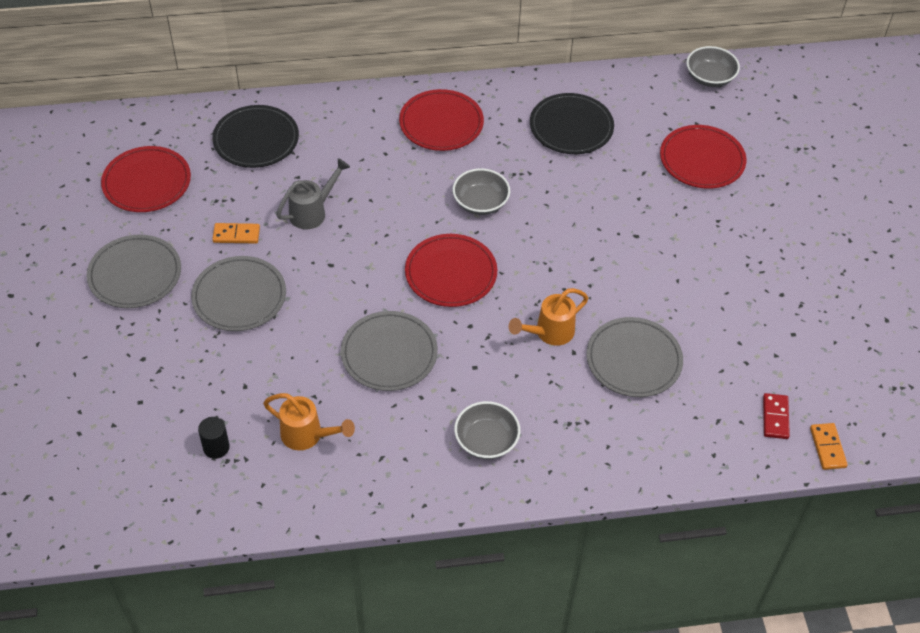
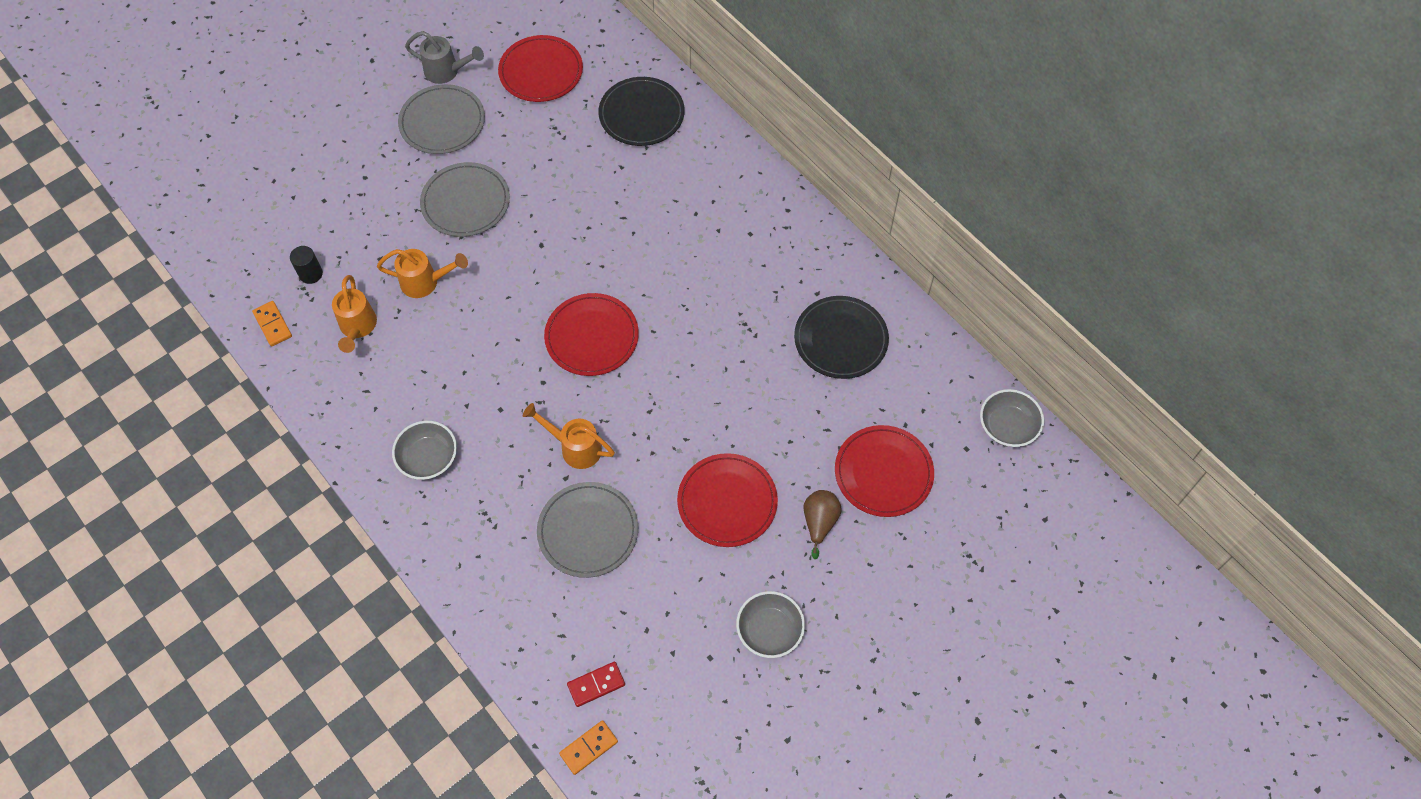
camera: 60 degrees right, 10 degrees up
orange domino [212,223,260,244] -> orange domino moved to [252,301,292,347]
grey watering can [276,158,350,229] -> grey watering can moved to [405,31,484,84]
grey plate [341,311,438,391] -> none
red plate [399,89,484,151] -> red plate moved to [677,453,778,547]
grey bowl [452,168,510,215] -> grey bowl moved to [736,591,805,658]
none -> orange watering can [377,249,468,298]
none -> brown pear [803,490,842,559]

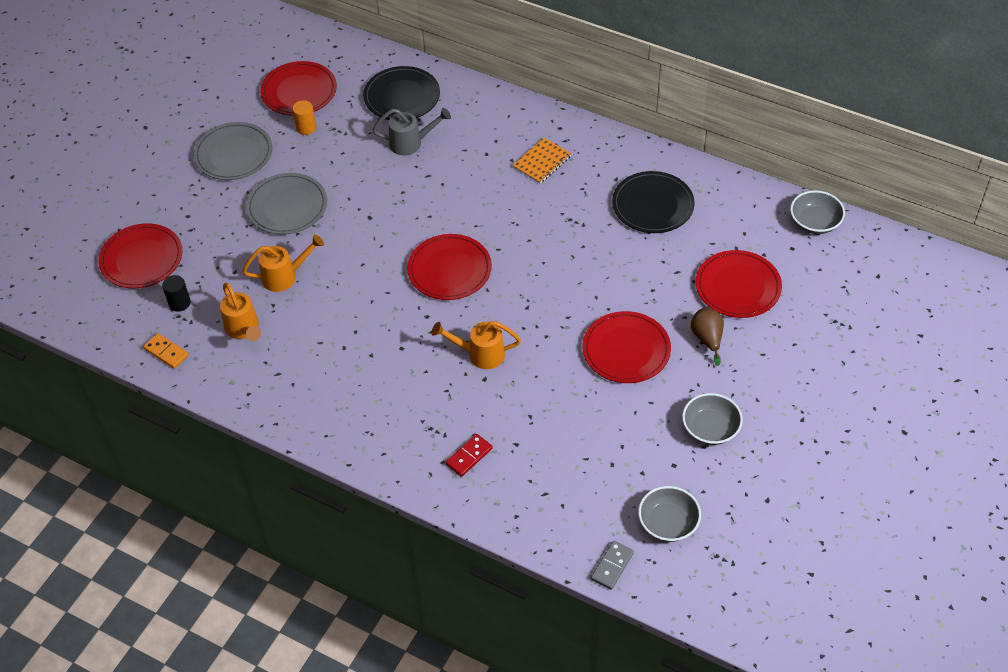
camera: 20 degrees left, 10 degrees down
grey bowl [392,421,457,480] -> grey bowl moved to [638,486,701,542]
grey watering can [405,31,484,84] -> grey watering can moved to [372,108,451,155]
grey plate [537,482,638,578] -> none
orange domino [559,720,618,775] -> grey domino [591,541,634,590]
red domino [567,661,625,707] -> red domino moved to [445,434,493,477]
none -> red plate [98,223,182,288]
none -> orange cylinder [292,100,316,135]
none -> orange notebook [513,138,571,184]

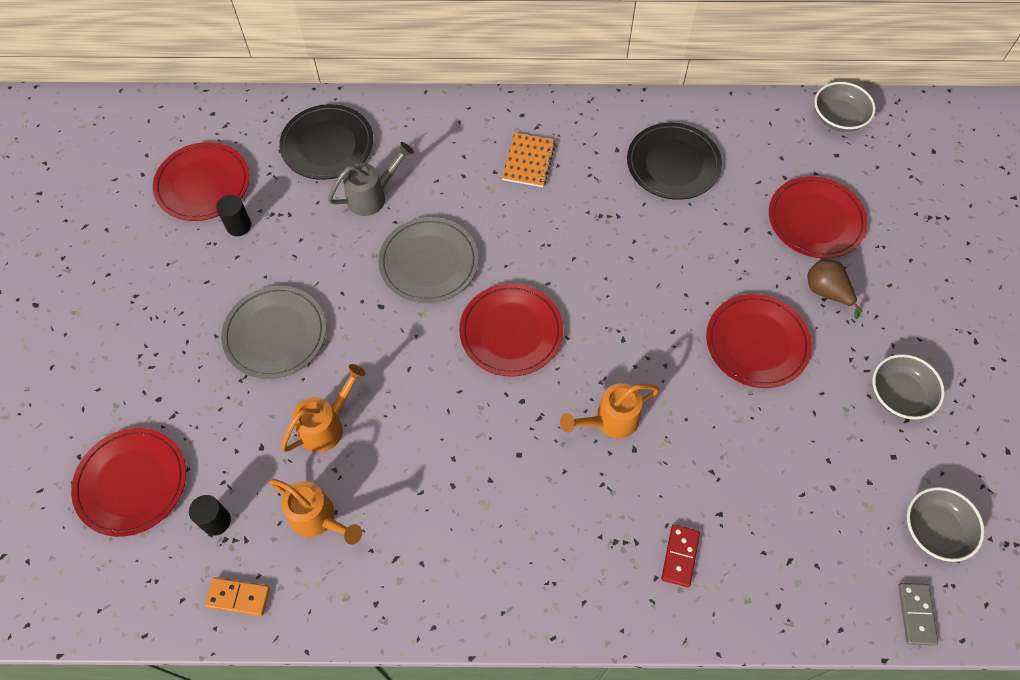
camera: 30 degrees left, 10 degrees up
grey plate [193,122,273,180] -> grey plate moved to [378,217,479,303]
orange cylinder [292,100,316,135] -> black cylinder [216,195,251,236]

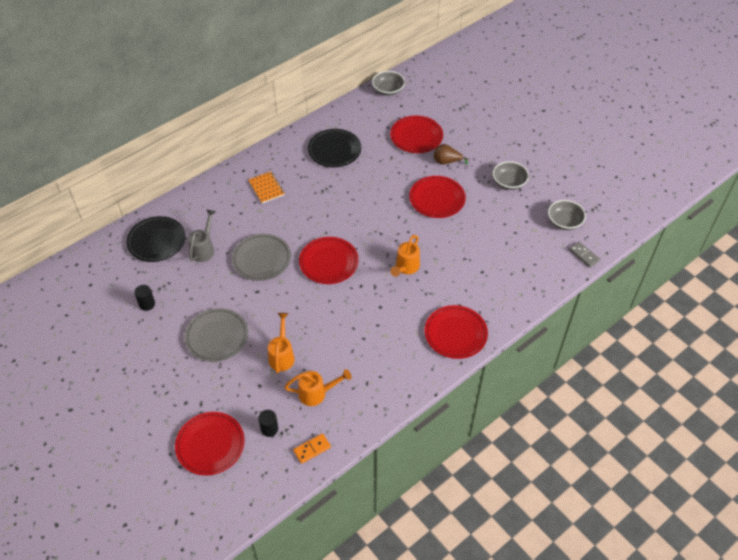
camera: 40 degrees left, 10 degrees down
red plate [153,142,250,221] -> red plate moved to [425,305,488,359]
red domino [661,524,700,587] -> none

